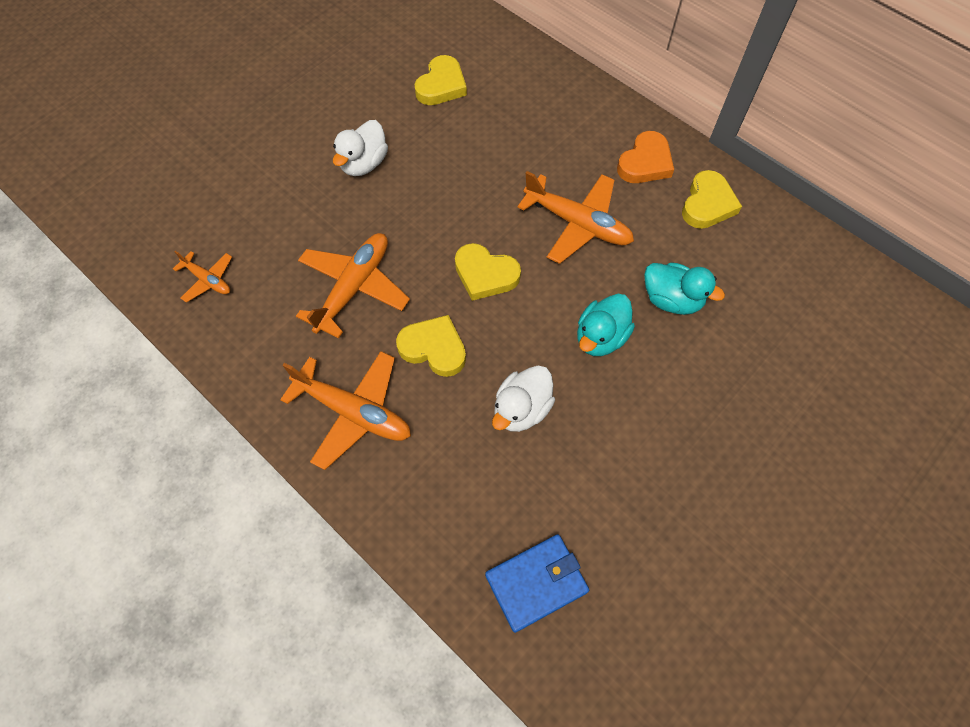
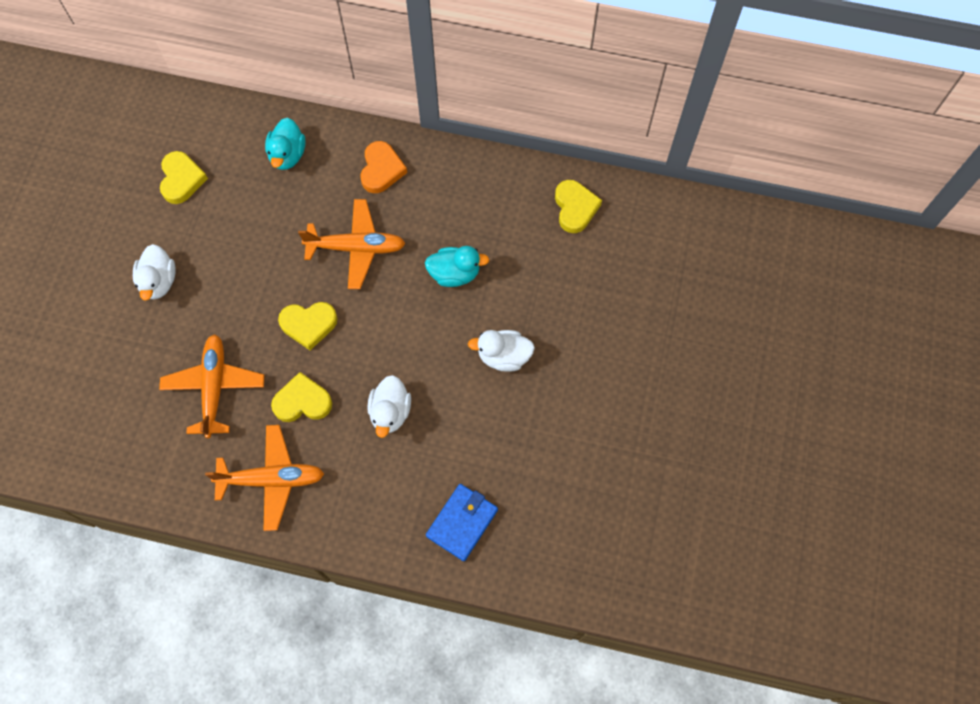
camera: 30 degrees left, 5 degrees up
orange plane [173,251,232,303] -> none
turquoise duck [577,294,635,356] -> turquoise duck moved to [265,118,306,170]
yellow heart [682,170,742,229] -> yellow heart moved to [555,180,602,233]
none -> white duck [468,330,535,372]

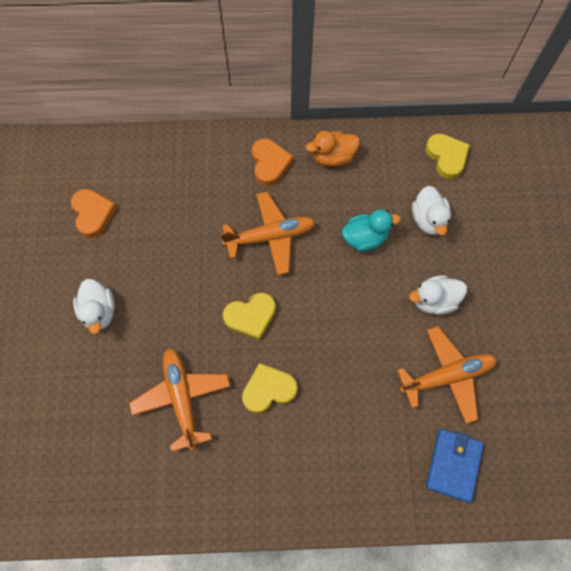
camera: 15 degrees left, 0 degrees up
yellow heart [160,151,208,204] -> orange heart [71,189,117,238]
orange plane [205,425,324,531] -> orange plane moved to [397,326,497,424]
turquoise duck [265,118,306,170] -> none
white duck [367,375,411,438] -> white duck moved to [412,186,451,235]
none -> orange duck [305,131,360,167]

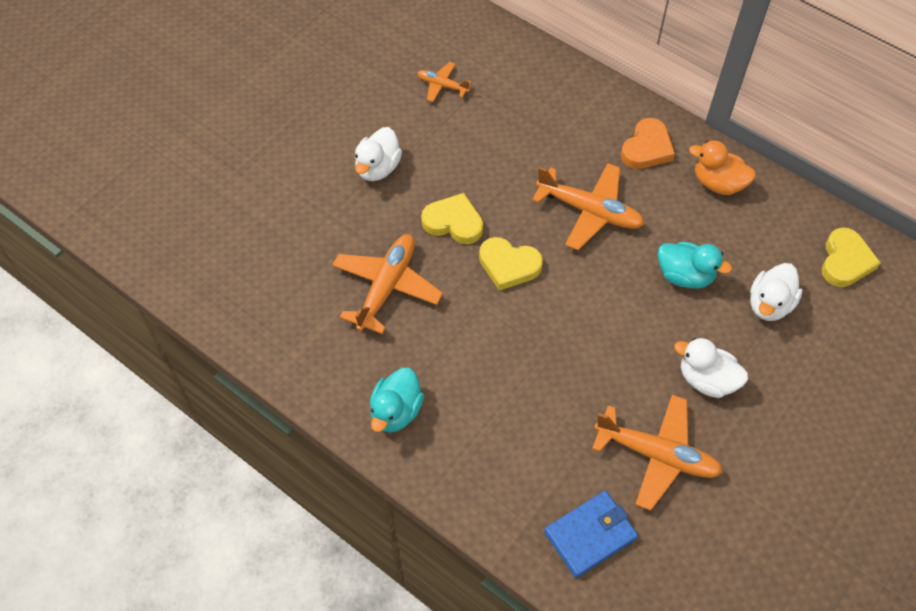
camera: 40 degrees right, 10 degrees down
orange heart [71,189,117,238] -> orange plane [417,62,471,102]
yellow heart [242,363,298,414] -> yellow heart moved to [421,193,483,244]
none -> turquoise duck [370,368,424,433]

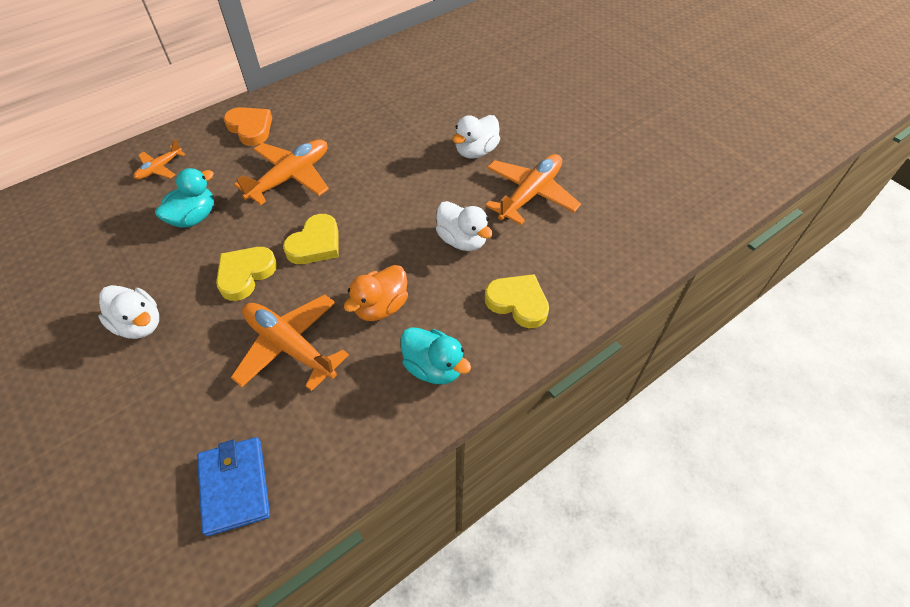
camera: 75 degrees left, 5 degrees down
orange plane [417,62,471,102] -> orange plane moved to [133,140,185,180]
blue wallet [544,491,638,578] -> blue wallet moved to [197,437,270,536]
turquoise duck [658,242,732,289] -> turquoise duck moved to [155,168,214,228]
orange duck [689,140,756,195] -> orange duck moved to [344,265,408,321]
white duck [750,263,803,321] -> white duck moved to [436,201,493,251]
yellow heart [822,228,881,287] -> yellow heart moved to [485,274,549,328]

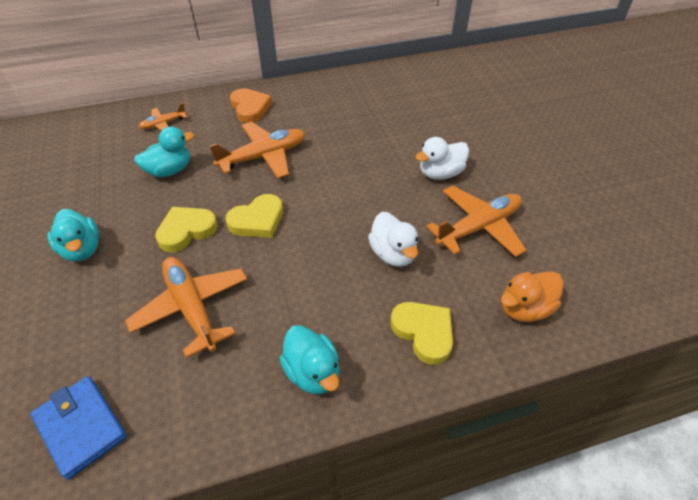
camera: 20 degrees right, 5 degrees down
white duck [98,285,159,339] -> turquoise duck [47,209,99,261]
blue wallet [197,437,270,536] -> blue wallet turned 45 degrees counterclockwise [30,376,127,480]
orange duck [344,265,408,321] -> orange duck moved to [501,271,563,322]

